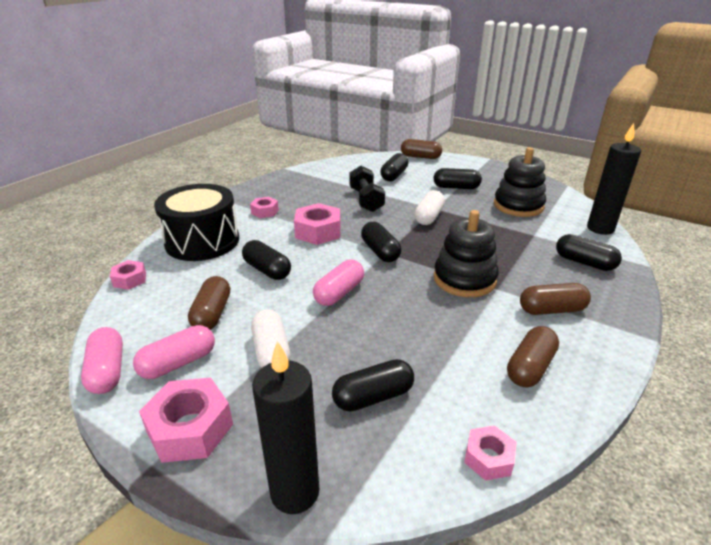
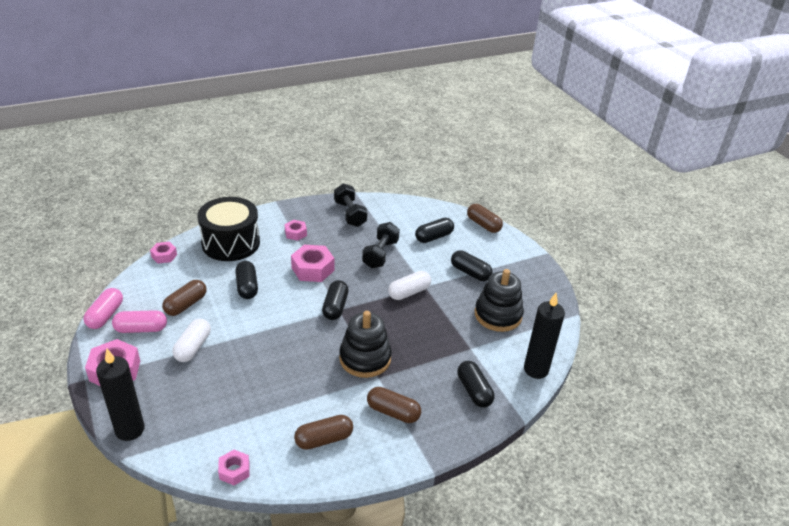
camera: 30 degrees right, 5 degrees up
pink capsule [313,260,364,306] -> none
black capsule [332,359,414,411] -> none
none -> black dumbbell [334,183,368,227]

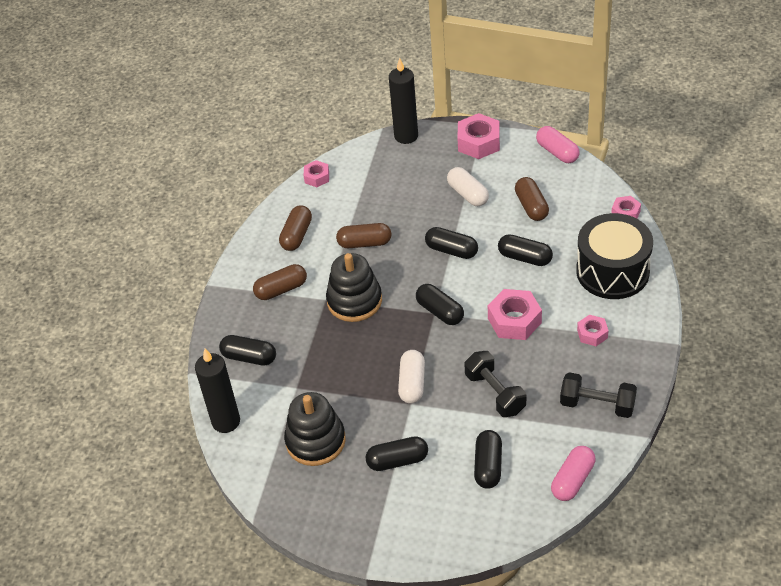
camera: 135 degrees right, 10 degrees up
pink capsule [112,310,167,333] -> pink capsule moved to [551,446,595,501]
brown capsule [467,204,503,233] -> brown capsule moved to [336,223,392,248]
none -> black capsule [425,227,478,259]

